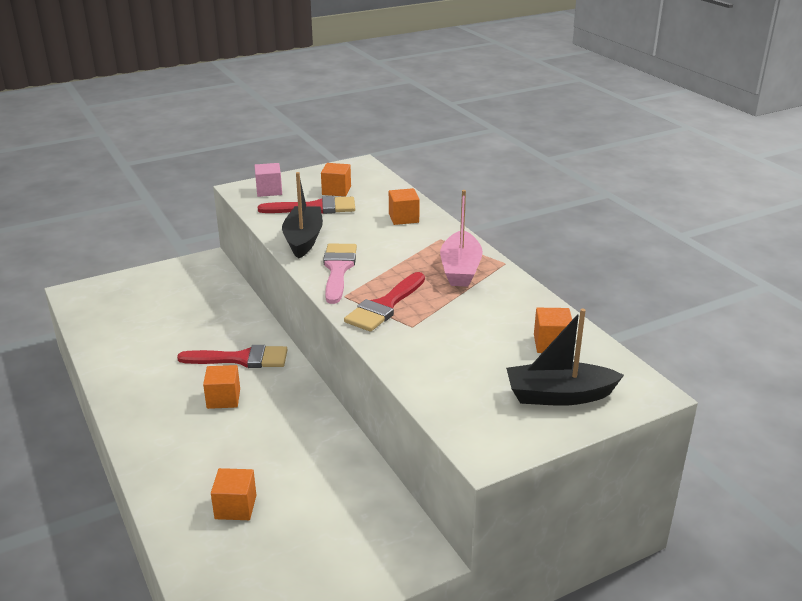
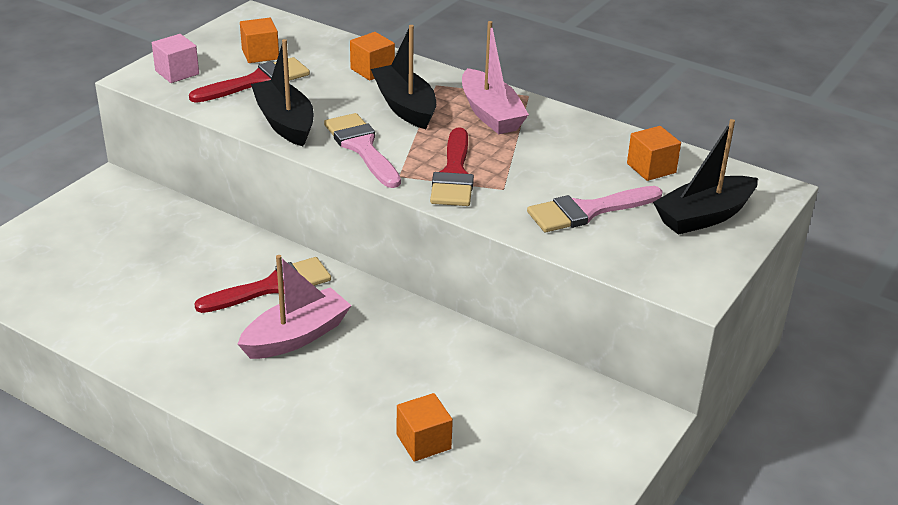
camera: 30 degrees left, 5 degrees up
orange cube [203,365,240,409] -> pink boat [238,255,352,359]
none -> black boat [371,25,436,129]
none -> pink brush [527,186,663,232]

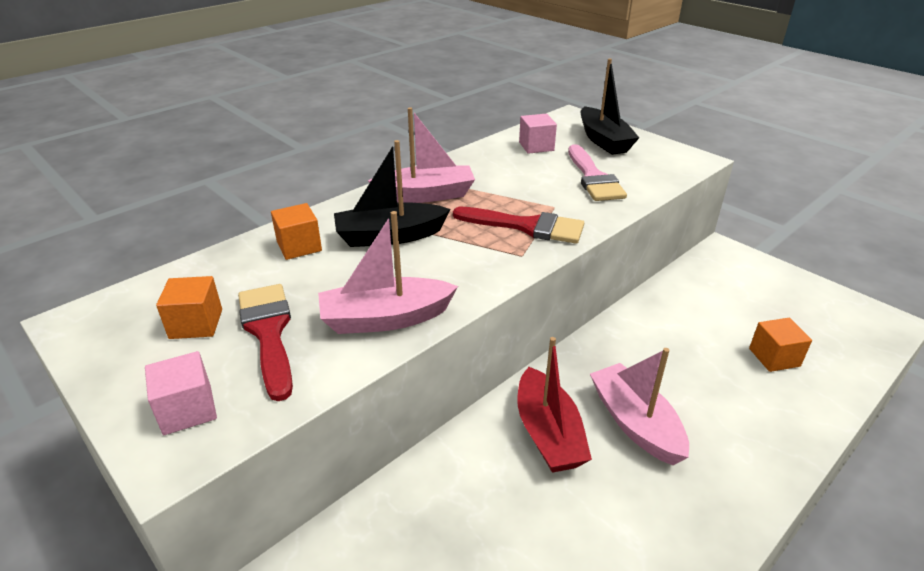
camera: 75 degrees left, 0 degrees up
red brush [194,257,331,313] -> red boat [517,337,592,473]
black boat [251,39,314,146] -> pink boat [318,211,458,334]
pink brush [324,113,401,188] -> none
orange cube [627,126,681,181] -> pink cube [519,114,557,154]

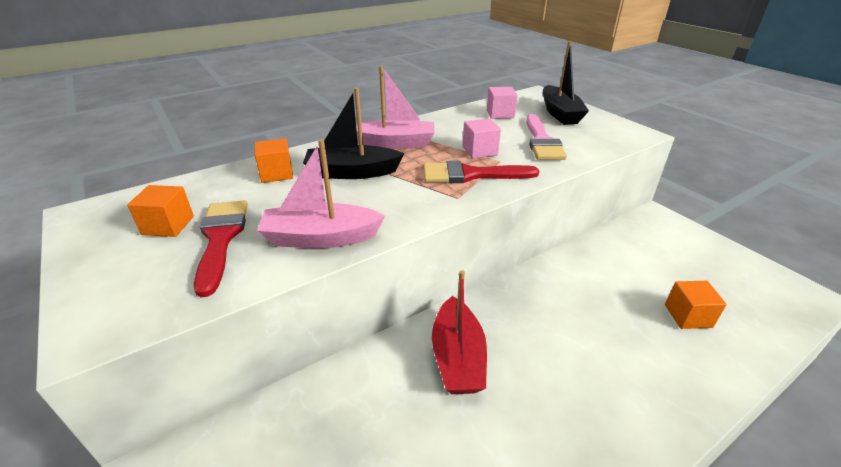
camera: 10 degrees right, 0 degrees up
pink cube [145,351,217,435] -> pink cube moved to [463,118,501,159]
red brush [453,207,584,244] -> red brush turned 150 degrees clockwise [423,161,539,183]
pink boat [590,348,689,465] -> none

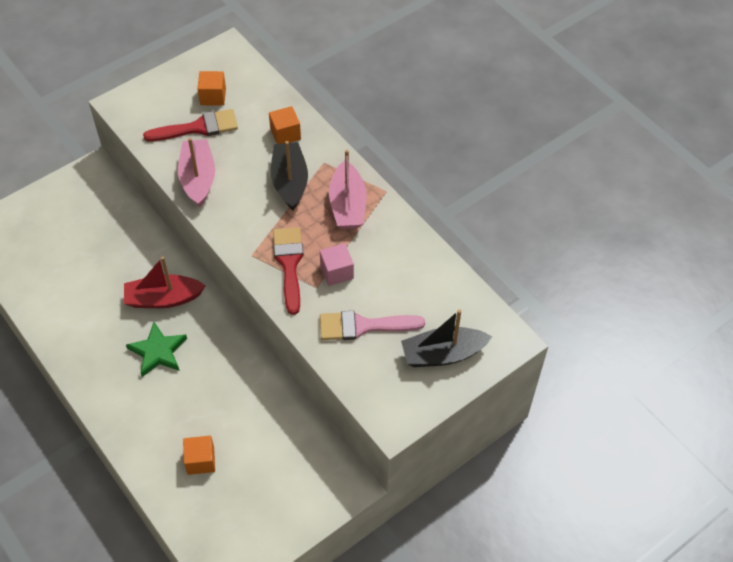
camera: 85 degrees right, 20 degrees up
pink cube [487,87,518,119] -> none
none -> green star [126,322,187,377]

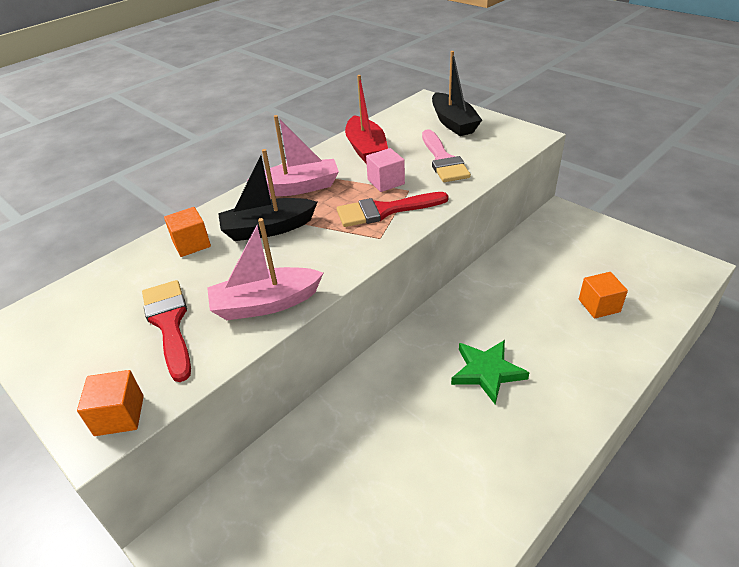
camera: 95 degrees left, 15 degrees down
red boat [124,256,205,308] -> red boat moved to [345,75,388,164]
orange cube [197,71,226,106] -> orange cube moved to [77,370,144,436]

